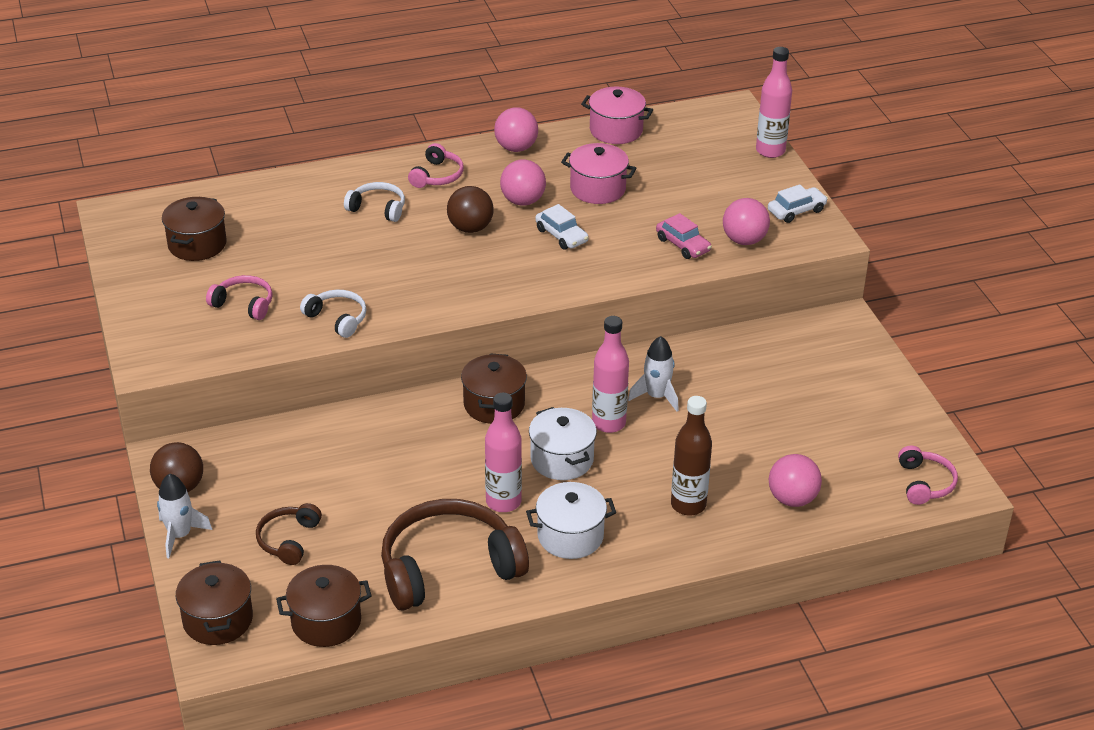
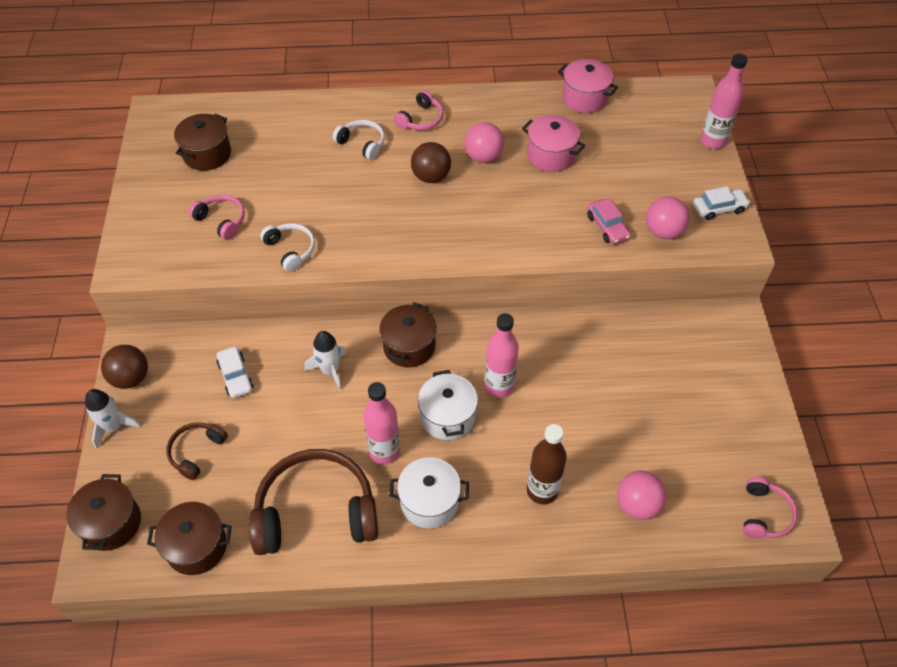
camera: 15 degrees right, 15 degrees up
pink ball [494,107,538,152] -> none
white car [535,204,589,250] -> white car moved to [216,346,253,398]
white rocket [628,336,679,412] -> white rocket moved to [305,331,346,391]

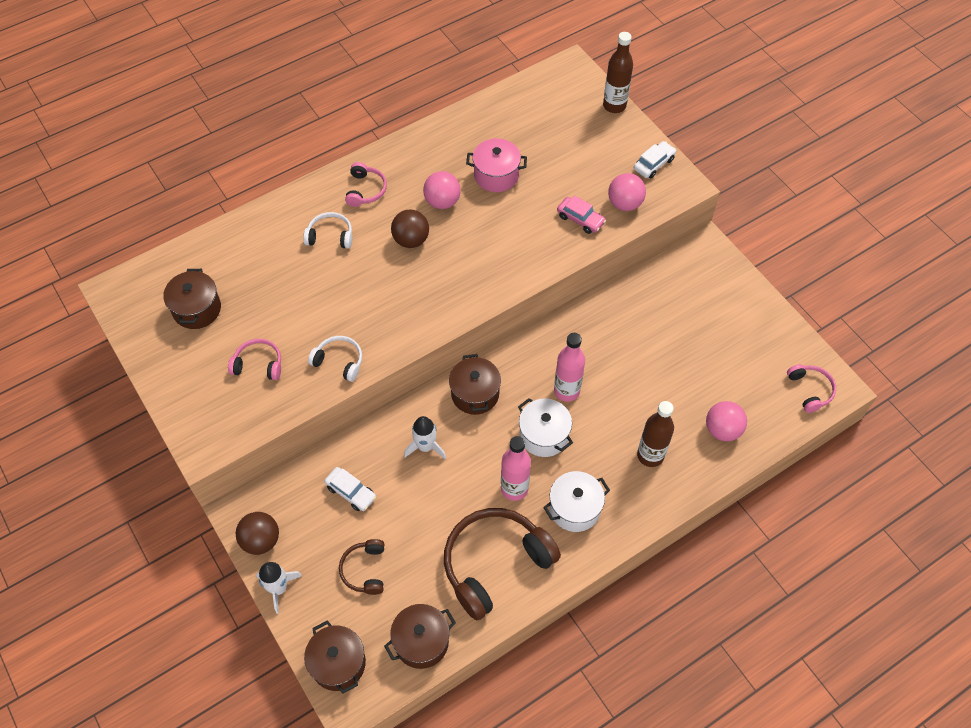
camera: 30 degrees left, 5 degrees up
pink pot [558,59,618,113] -> none
pink bottle [700,54,748,149] -> brown bottle [603,32,633,113]

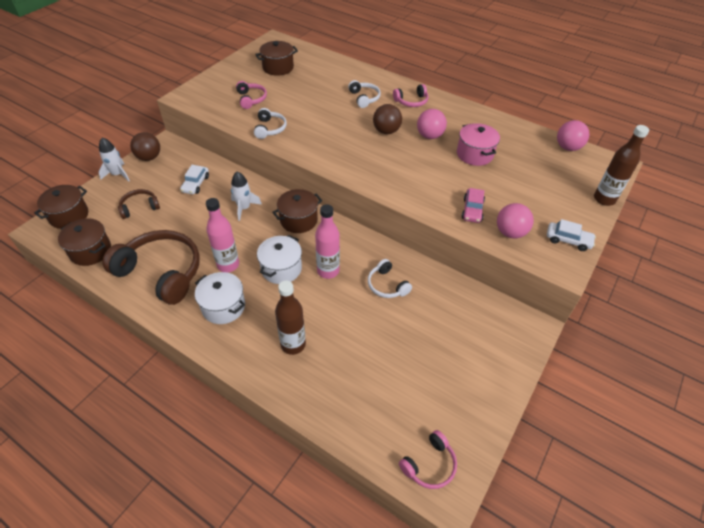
camera: 65 degrees right, 10 degrees down
pink ball [706,401,747,441] -> pink ball moved to [557,120,589,151]
none -> white headphones [368,259,412,298]

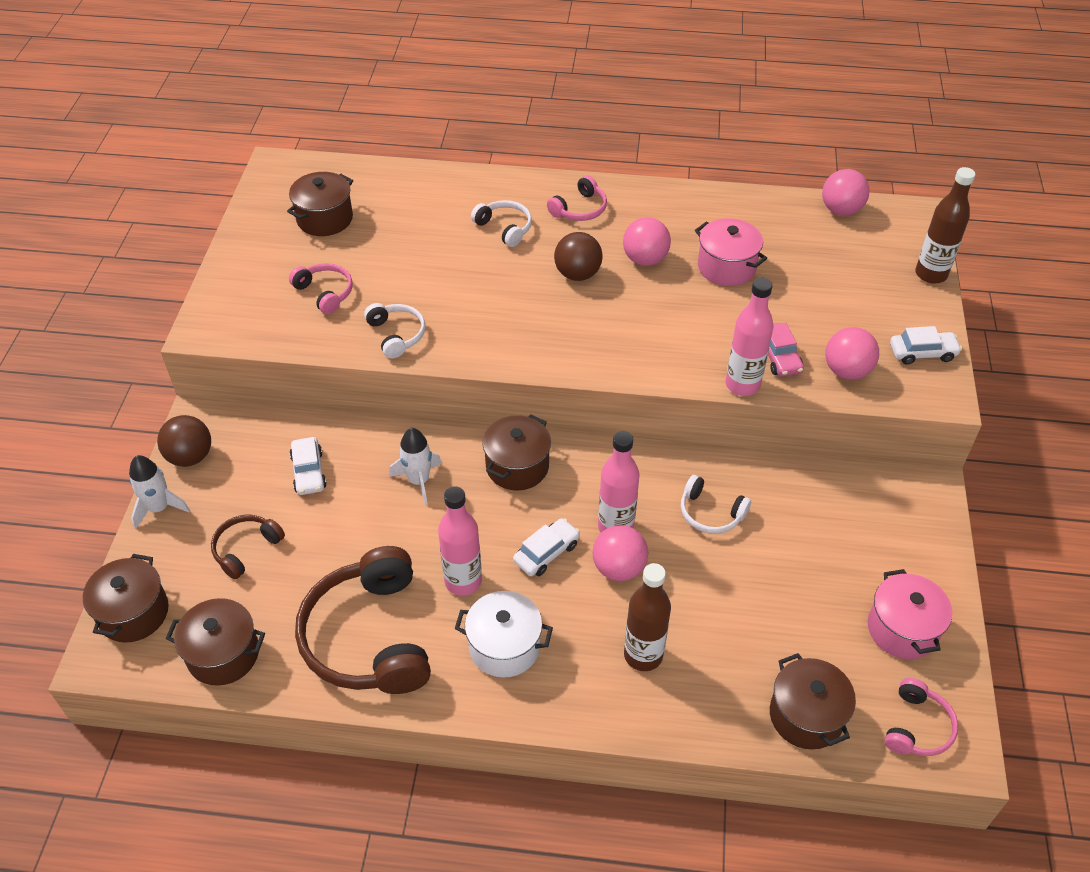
camera: 25 degrees left, 0 degrees up
brown headphones [102,230,200,305] -> brown headphones turned 105 degrees counterclockwise [295,546,431,694]
white pot [257,235,302,284] -> white car [513,518,580,576]
none -> pink ball [593,525,648,581]
none -> pink bottle [726,278,773,396]
none -> brown pot [770,653,856,749]
none -> pink pot [868,569,953,659]

